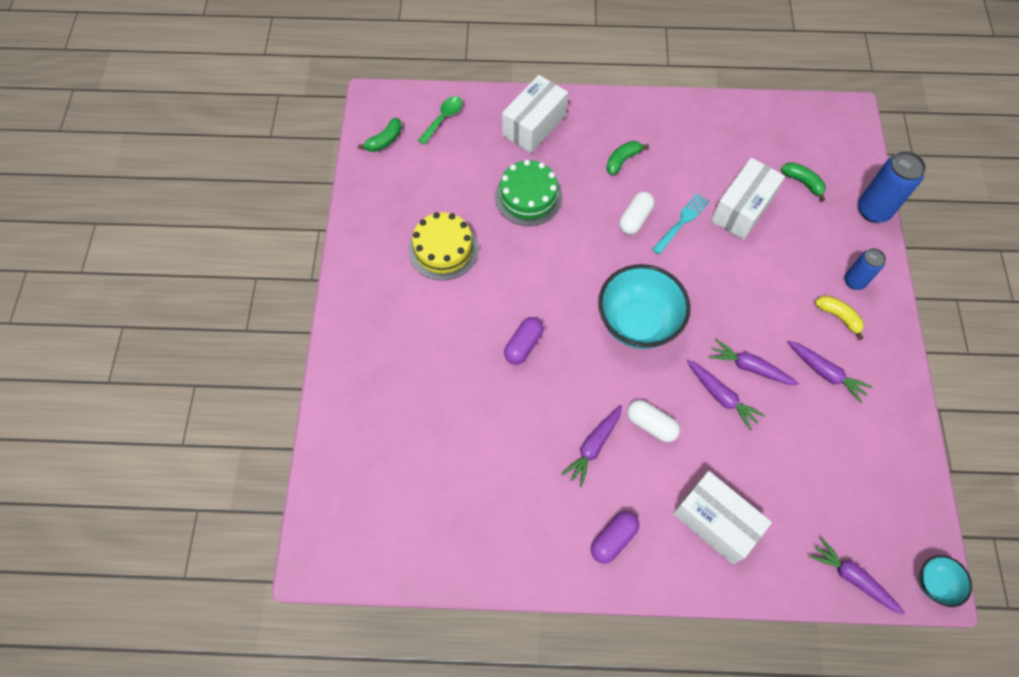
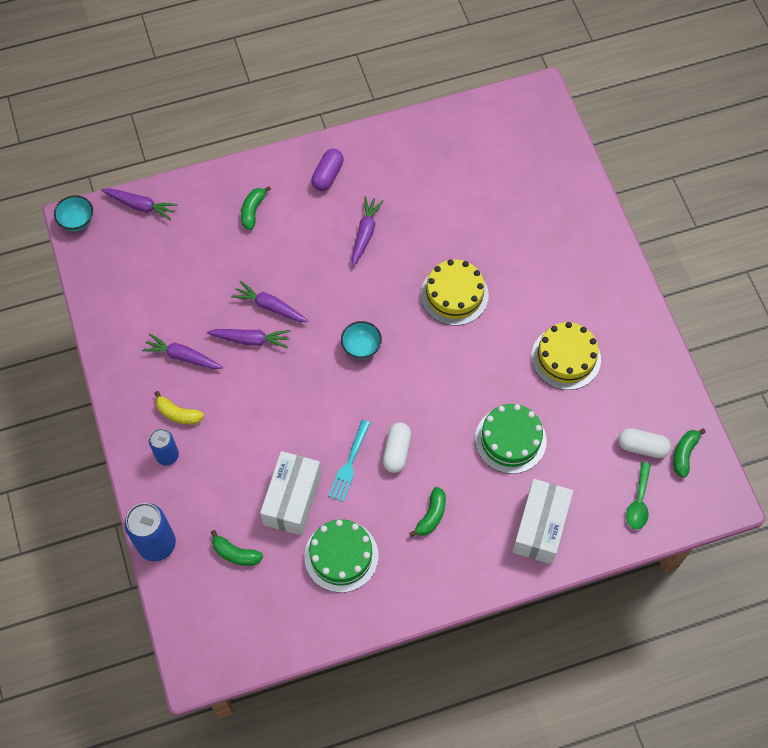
camera: 160 degrees right, 0 degrees up
purple capsule [504,317,544,365] -> yellow cake [421,259,489,326]
turquoise bowl [598,264,690,349] -> turquoise bowl [341,321,382,359], size x0.49
white capsule [627,400,680,442] -> white capsule moved to [618,428,671,458]
white box [673,471,772,564] -> green banana [241,186,271,230]
none -> green cake [304,519,378,593]

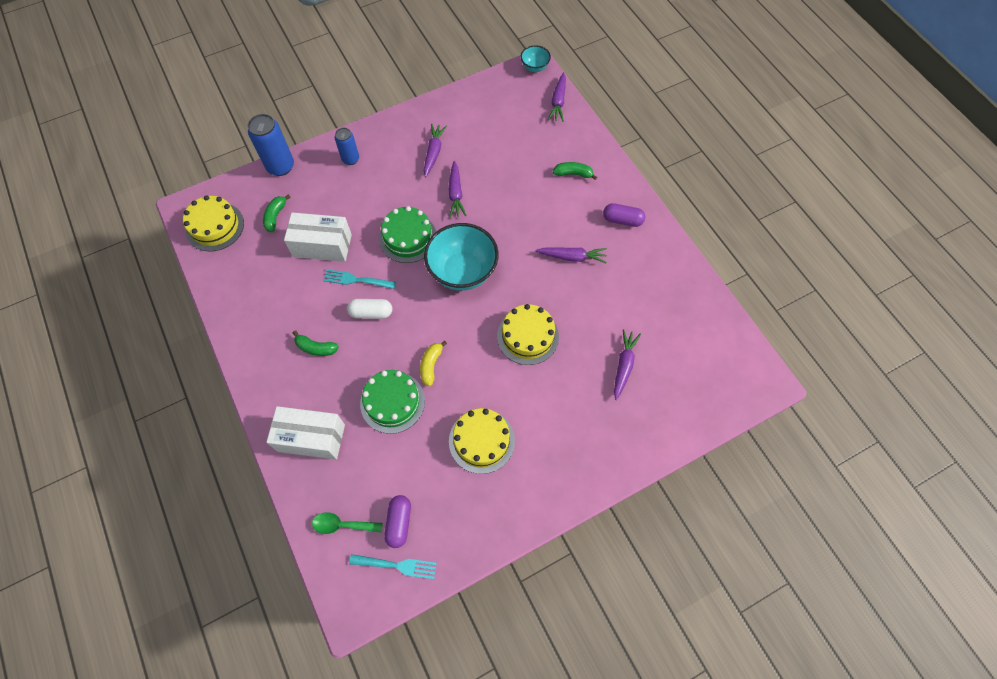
camera: 80 degrees right, 0 degrees up
yellow banana [154,391,204,425] -> yellow banana moved to [420,341,447,386]
purple carrot [231,281,308,322] -> purple carrot moved to [614,329,641,400]
green cake [304,519,378,593] -> green cake moved to [379,206,436,263]
turquoise bowl [341,321,382,359] -> turquoise bowl [424,223,499,291], size x2.06
white capsule [618,428,671,458] -> purple capsule [384,495,411,548]
green banana [673,429,706,478] -> turquoise fork [349,554,437,579]
none -> yellow cake [183,195,244,251]

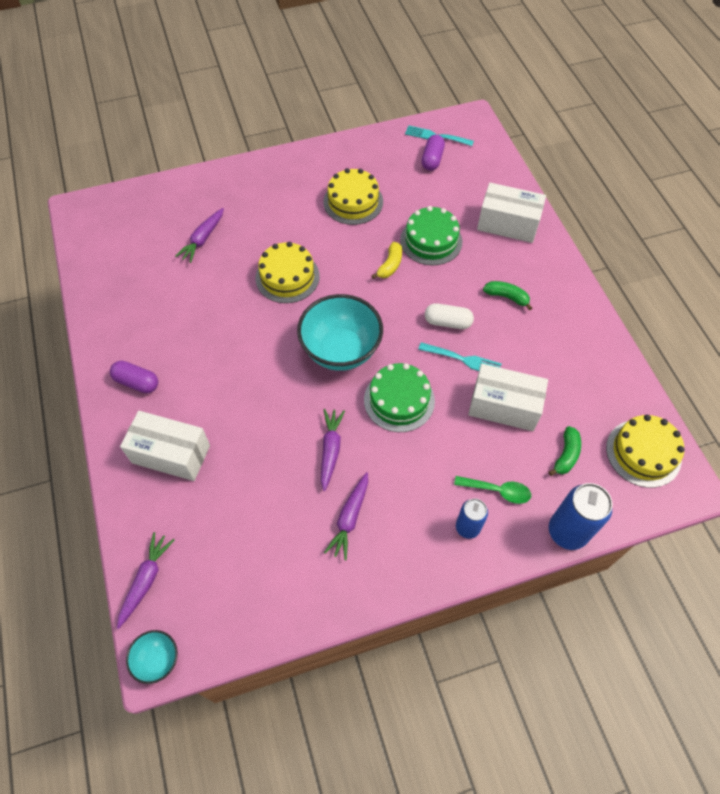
camera: 170 degrees left, 5 degrees down
green spoon [312,512,383,534] -> green spoon moved to [454,476,531,504]
purple carrot [536,247,607,263] -> none
green banana [553,162,597,180] -> white box [120,411,210,481]

